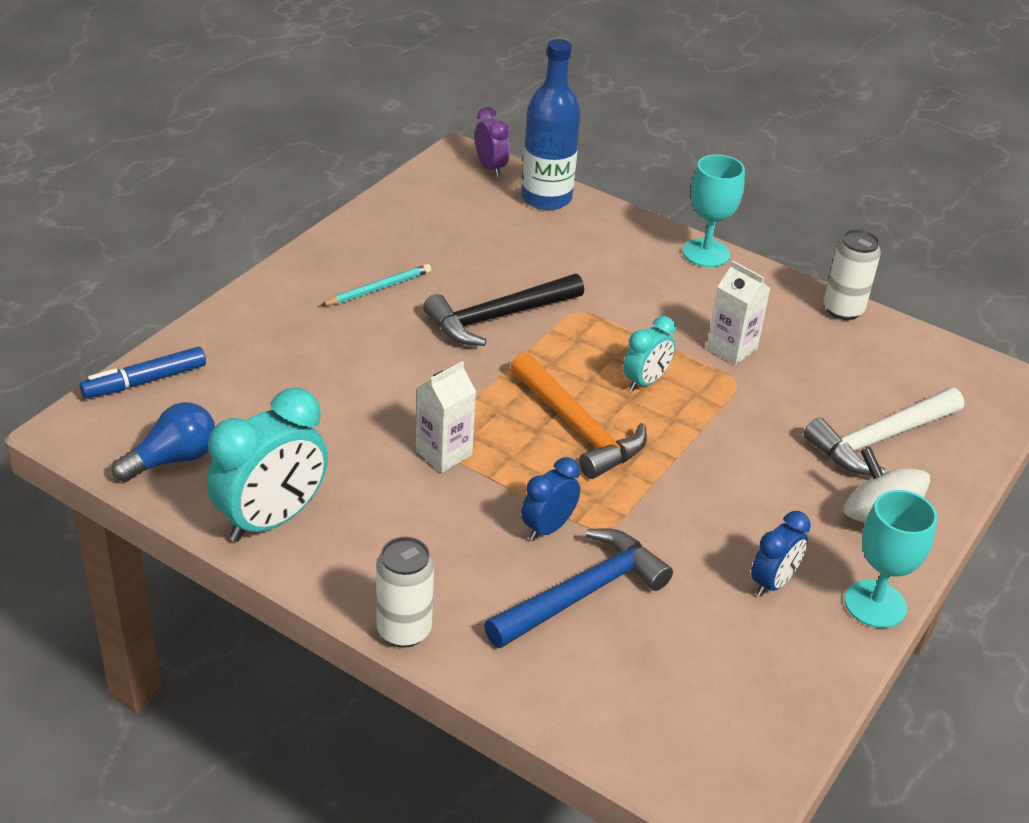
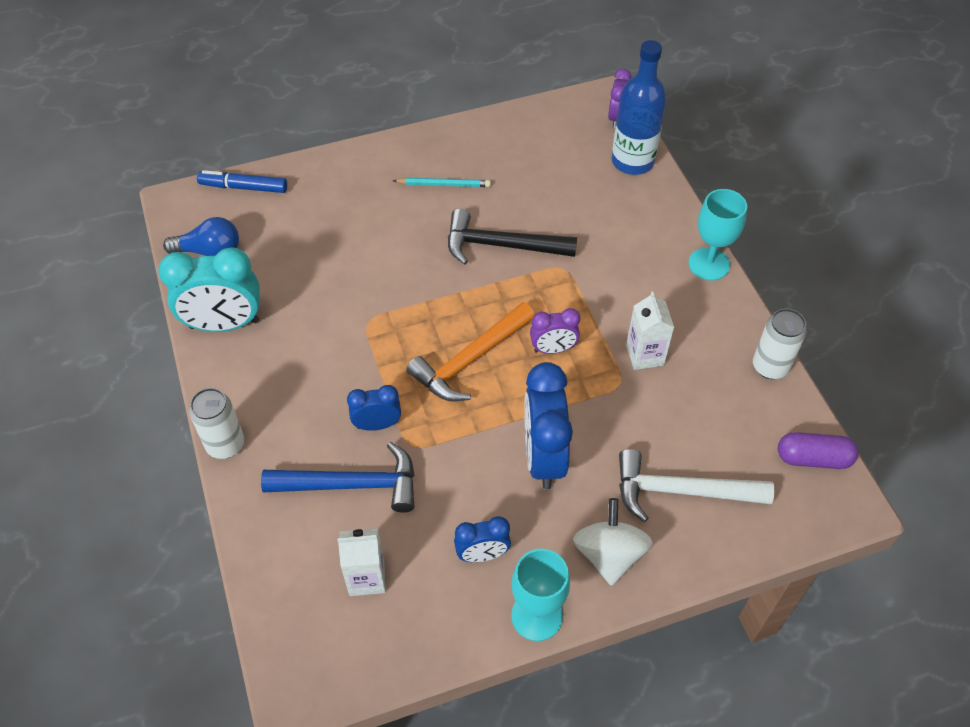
camera: 40 degrees right, 15 degrees up
white carton [416,361,476,472] -> white carton moved to [338,528,386,596]
orange hammer [511,353,647,479] -> orange hammer turned 45 degrees clockwise [407,302,535,402]
turquoise clock [623,316,676,391] -> purple clock [530,308,580,354]
none -> blue clock [524,362,573,489]
none -> purple capsule [778,432,858,469]

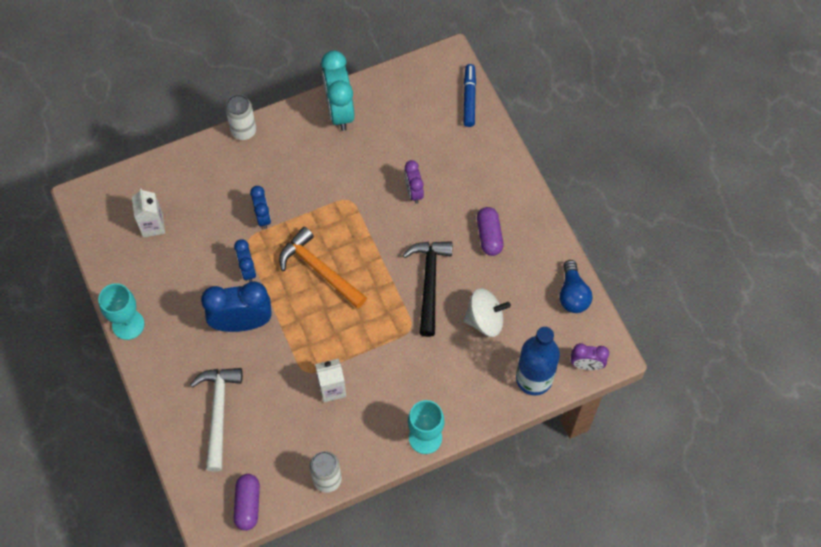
camera: 85 degrees right, 10 degrees up
blue light bulb [163,217,239,256] -> blue light bulb moved to [559,260,592,313]
blue hammer [261,442,415,513] -> none
turquoise pencil [393,178,491,187] -> purple capsule [477,207,503,256]
blue clock [454,516,511,562] -> blue clock moved to [234,239,256,282]
purple clock [530,308,580,354] -> purple clock moved to [404,160,424,204]
white spinning top [573,498,653,586] -> white spinning top moved to [463,288,511,337]

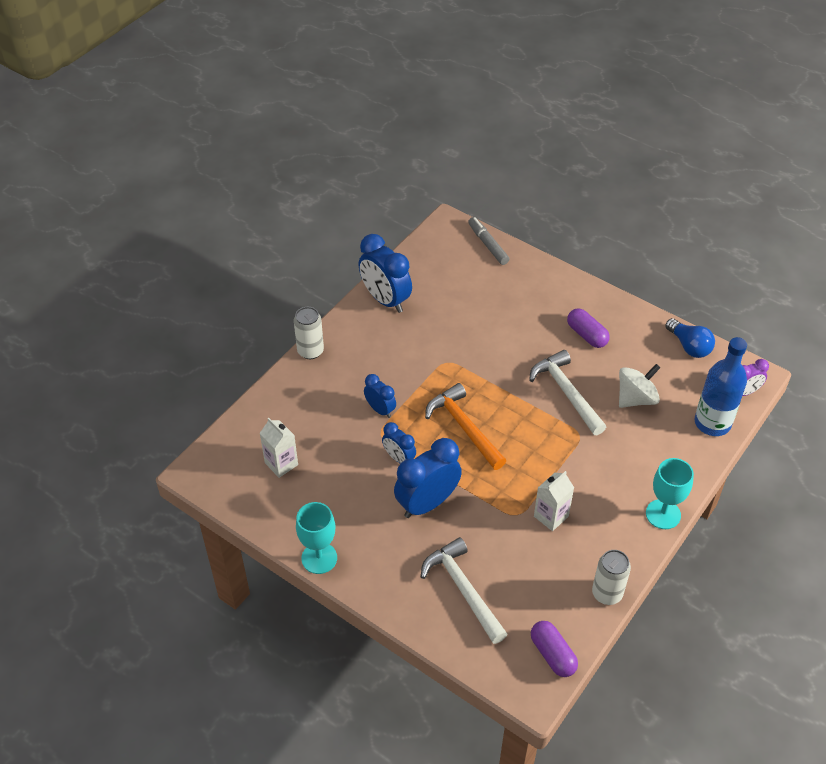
camera: 30 degrees left, 15 degrees down
orange hammer [279,227,367,309] -> orange hammer turned 45 degrees clockwise [425,383,506,470]
turquoise clock [321,50,355,131] -> blue clock [359,234,412,313]
black hammer [403,241,453,337] -> white hammer [529,350,606,435]
purple clock [404,160,424,204] -> none
blue marker [463,64,476,127] -> grey marker [468,217,510,265]

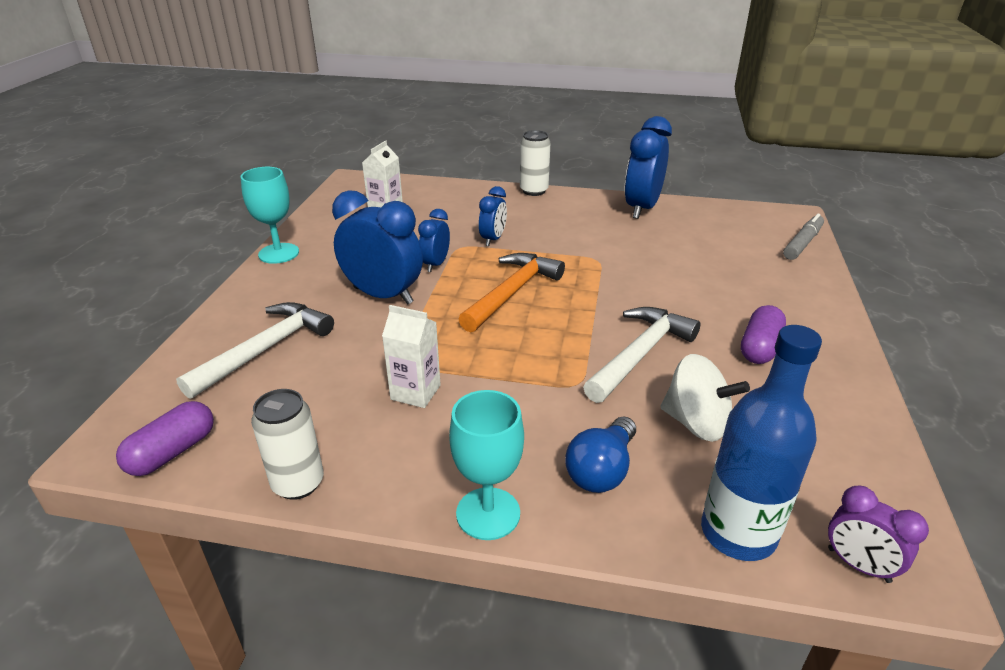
camera: 65 degrees right, 15 degrees down
blue light bulb [665,318,715,358] -> blue light bulb moved to [565,416,636,493]

